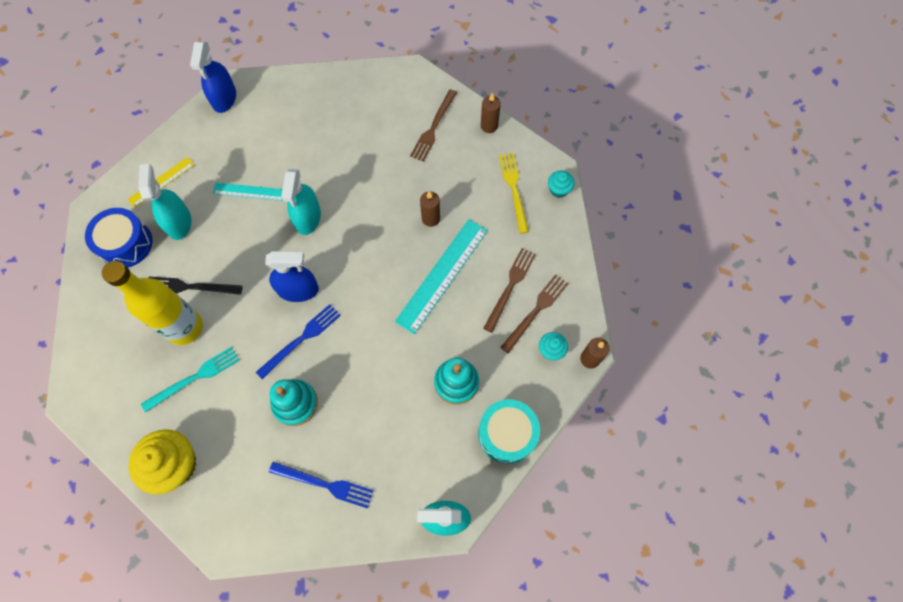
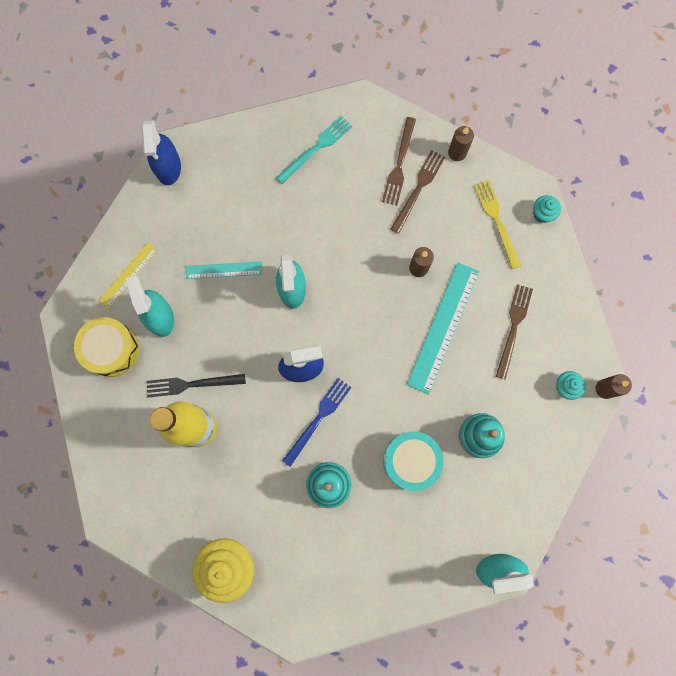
camera: 10 degrees left, 10 degrees up
blue drum [85,208,153,267] -> yellow drum [74,317,139,377]
turquoise fork [141,347,240,412] -> turquoise fork moved to [276,116,352,184]
blue fork [269,462,374,509] -> none
turquoise drum [478,399,540,464] -> turquoise drum moved to [383,431,444,491]
brown fork [500,274,569,354] -> brown fork moved to [391,150,445,234]

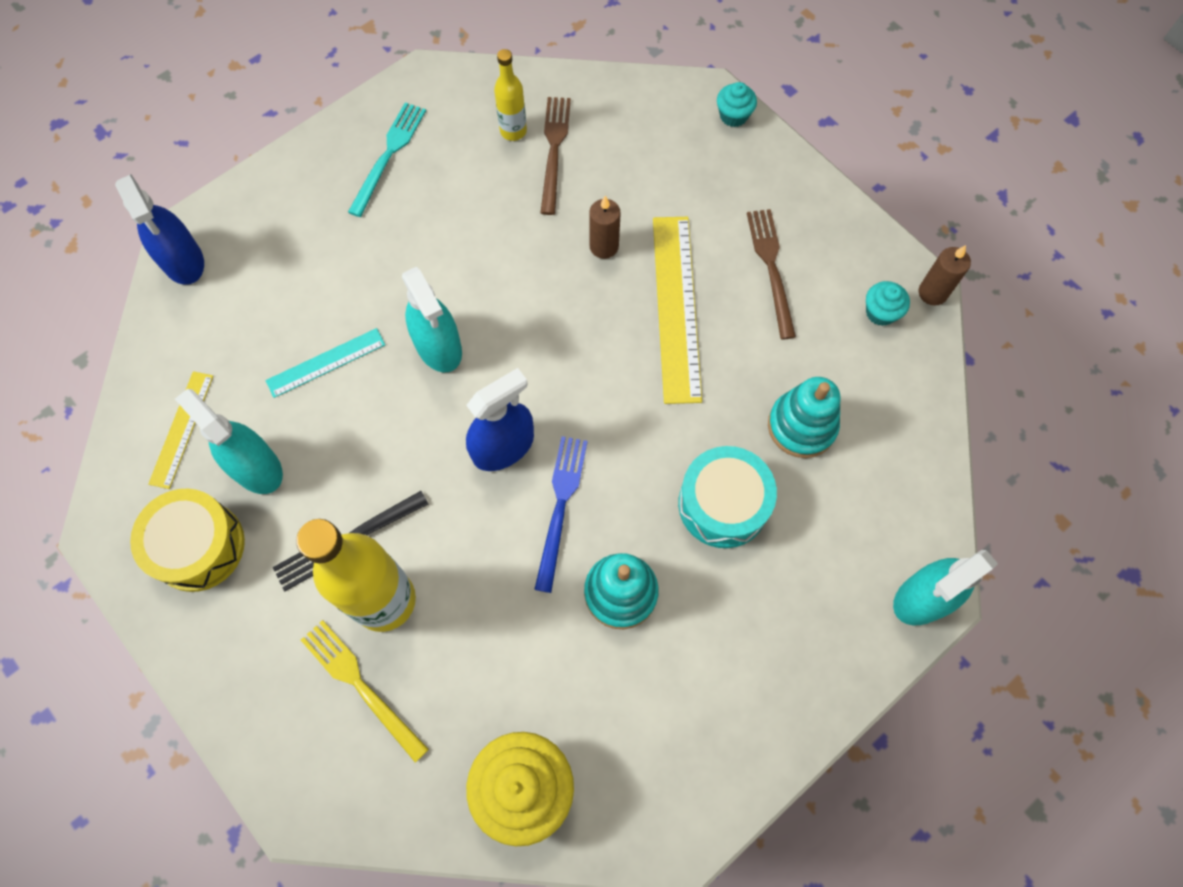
camera: 25 degrees left, 10 degrees down
brown fork [382,117,416,205] -> yellow bottle [494,49,527,141]
turquoise ruler [407,262,479,394] -> yellow ruler [653,217,702,404]
brown candle [448,126,474,161] -> none
yellow fork [474,180,521,269] -> yellow fork moved to [301,620,429,763]

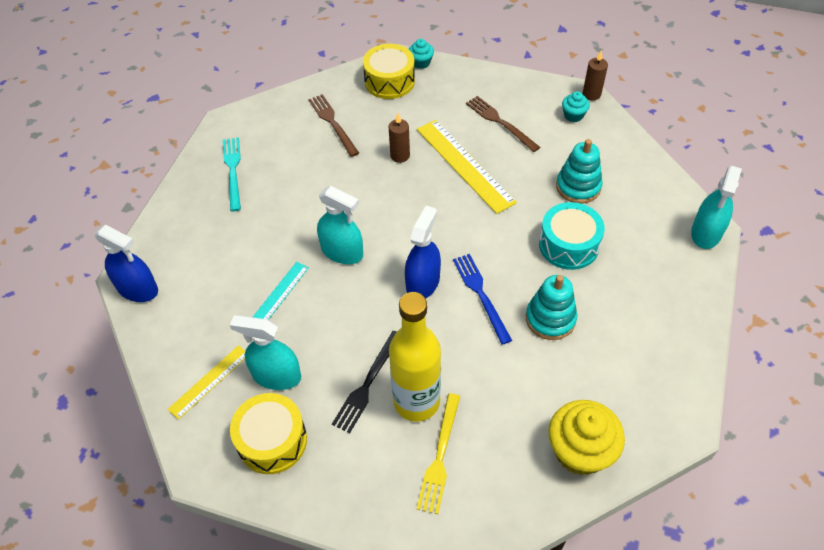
camera: 30 degrees left, 15 degrees down
yellow ruler [148,371,213,489] -> yellow ruler turned 60 degrees clockwise [168,345,245,420]
yellow fork [301,620,429,763] -> yellow fork turned 90 degrees counterclockwise [417,393,460,514]
yellow bottle [494,49,527,141] -> none
none -> yellow drum [363,44,415,99]

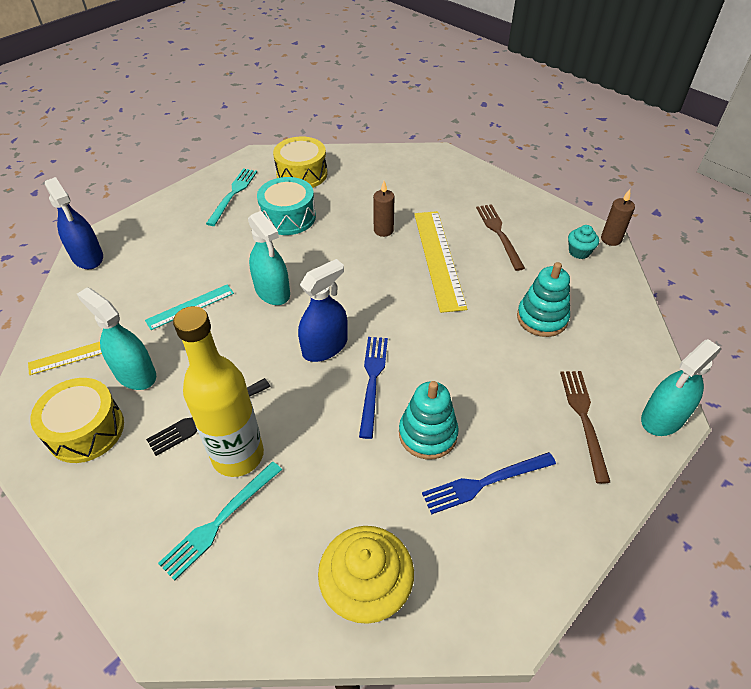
camera: 25 degrees right, 5 degrees down
brown fork [309,94,359,157] -> brown fork moved to [560,371,610,484]
yellow drum [363,44,415,99] -> yellow drum moved to [273,136,327,188]
turquoise cupcake [409,39,434,69] -> none
yellow fork [417,393,460,514] -> turquoise fork [158,462,282,581]
turquoise drum [539,202,605,270] -> turquoise drum moved to [257,177,316,235]
none -> blue fork [422,452,556,514]

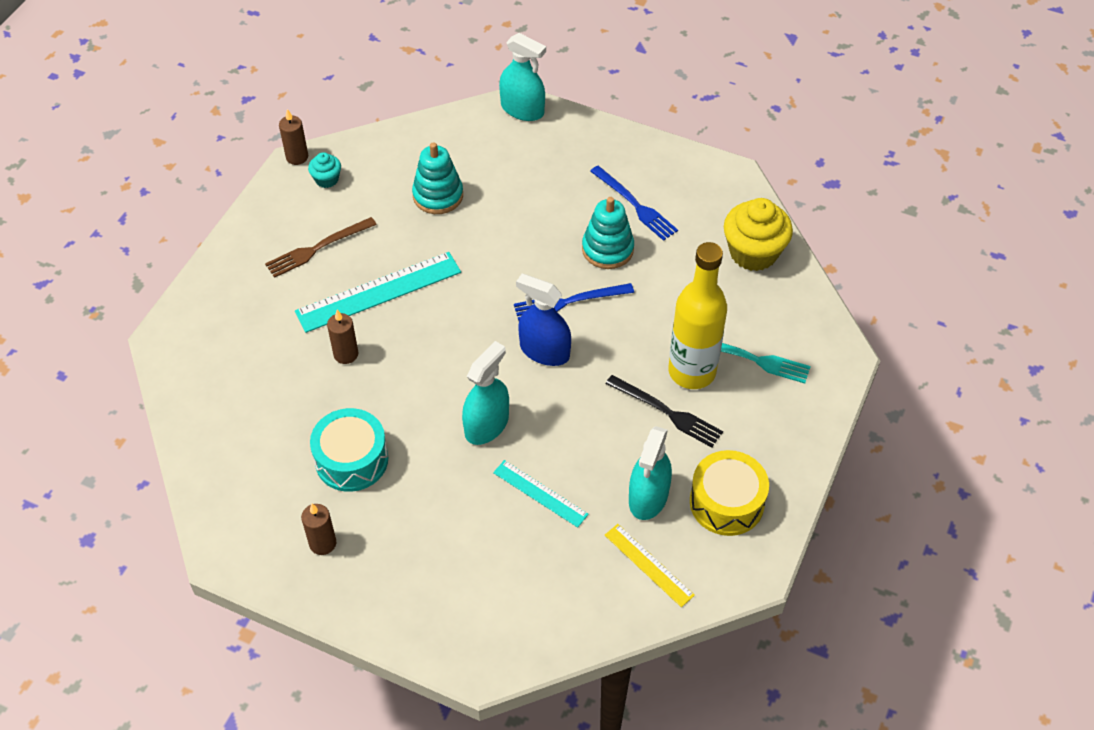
camera: 110 degrees left, 5 degrees up
blue spray bottle [45,177,103,269] -> none
turquoise fork [206,168,257,226] -> brown candle [301,504,336,555]
yellow drum [273,136,327,188] -> none
yellow ruler [414,211,467,313] -> turquoise ruler [295,252,461,333]
brown fork [560,371,610,484] -> none

